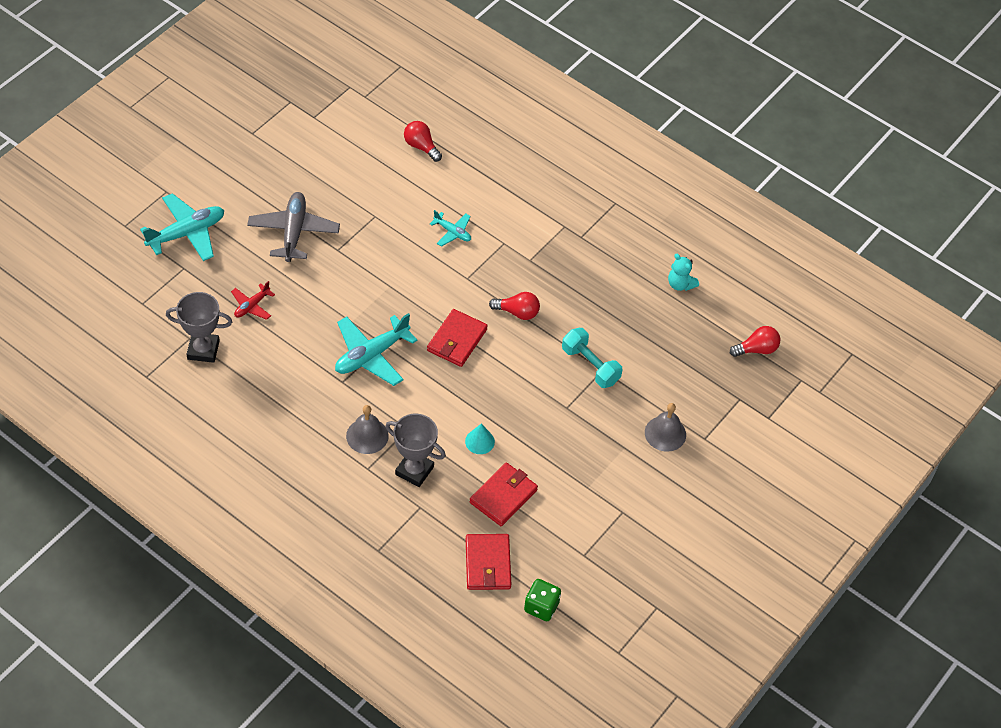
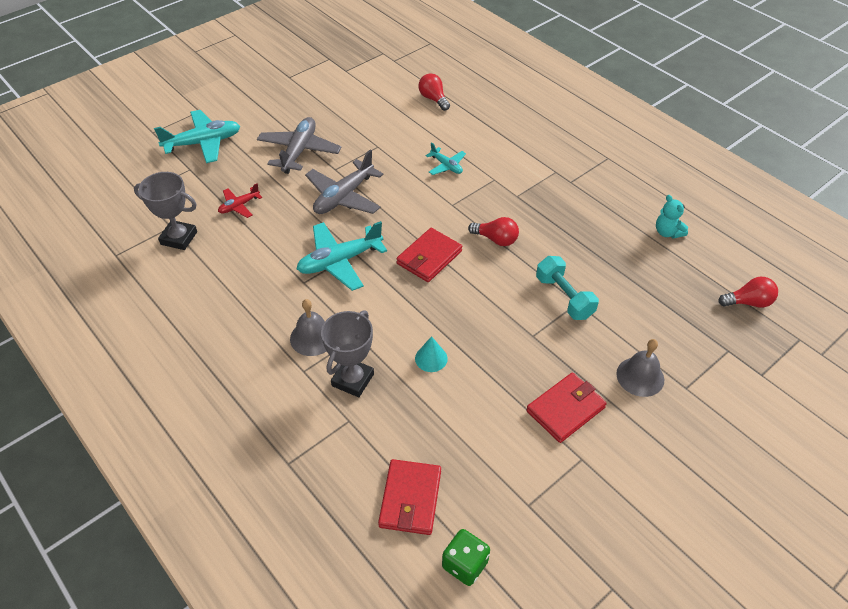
camera: 15 degrees right, 5 degrees down
grey trophy [386,414,446,487] -> grey trophy turned 75 degrees clockwise [321,310,374,397]
red wallet [469,462,538,526] -> red wallet moved to [526,373,607,443]
none -> grey plane [305,149,383,214]

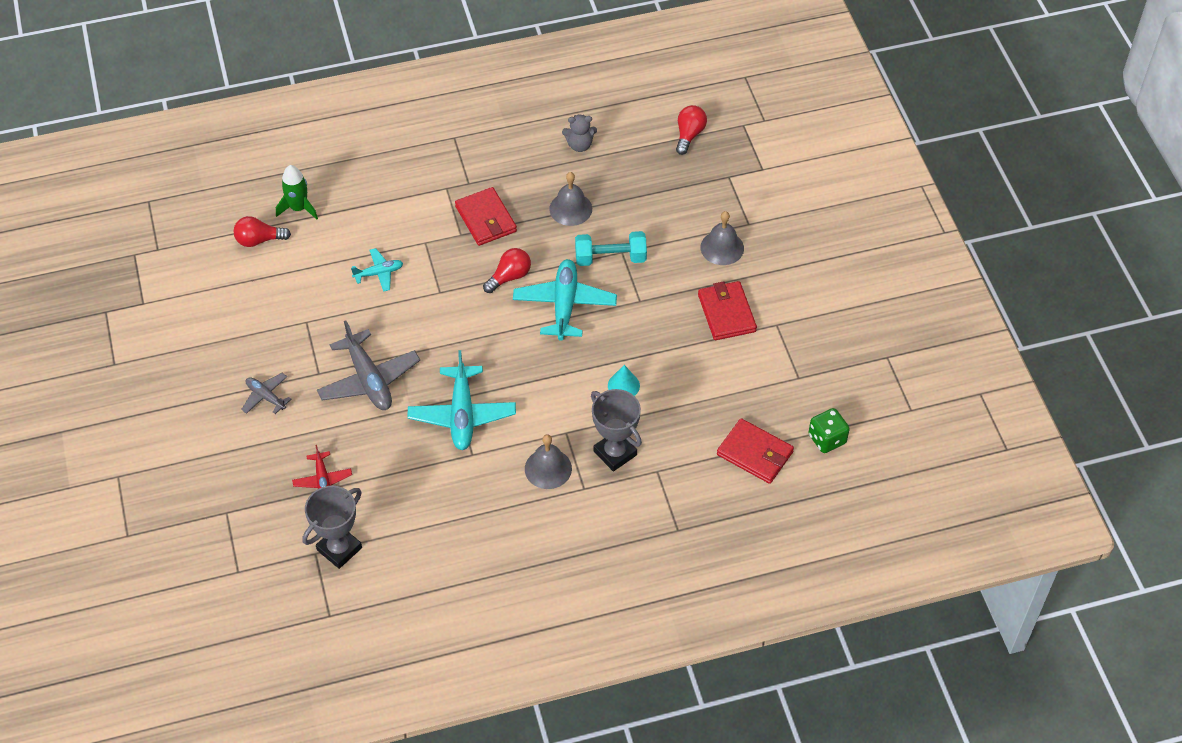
camera: 65 degrees left, 5 degrees up
turquoise plane [154,110,240,163] -> turquoise plane moved to [513,259,617,341]
grey plane [257,117,341,174] -> grey plane [241,373,292,414], size x0.54
red wallet [396,228,462,282] -> red wallet moved to [455,187,517,246]
turquoise teddy bear [656,195,688,239] -> grey teddy bear [562,114,597,152]
none -> green rocket [276,165,318,220]
none -> grey bell [549,172,592,226]

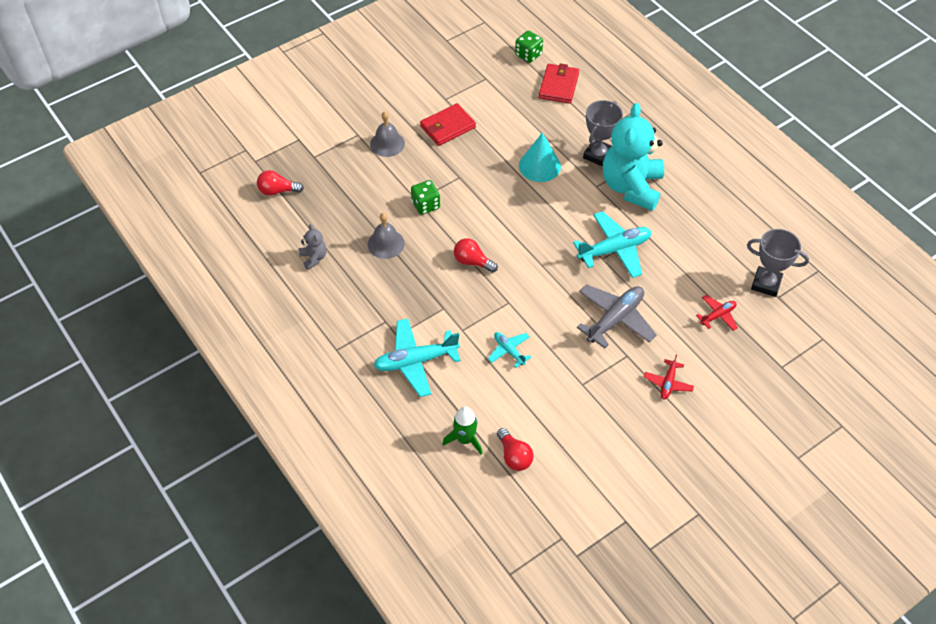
camera: 110 degrees left, 0 degrees up
grey plane [241,373,292,414] -> red plane [644,355,694,399]
red wallet [455,187,517,246] -> none
turquoise plane [513,259,617,341] -> turquoise plane moved to [373,318,461,397]
grey bell [525,434,572,489] -> turquoise teddy bear [603,103,664,211]
turquoise dumbbell [575,231,647,266] -> green dice [411,180,440,215]
turquoise cone [608,365,640,396] -> turquoise cone [519,133,561,182], size x1.70

